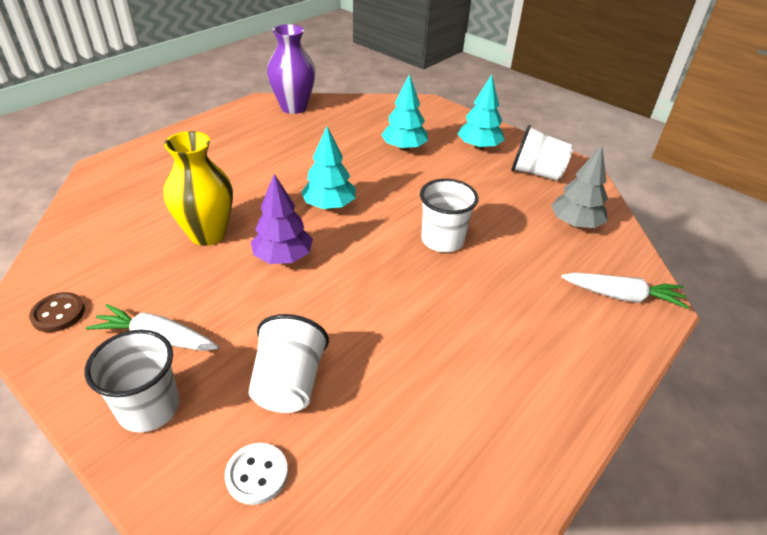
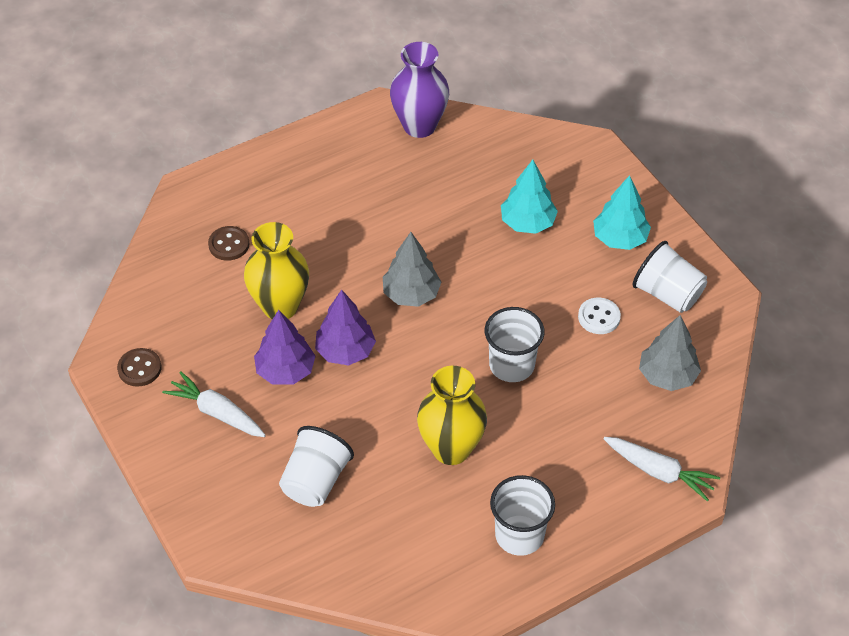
camera: 20 degrees right, 10 degrees up
white cup [85,330,180,432] -> white cup moved to [490,475,555,556]
white button [225,443,288,505] -> white button moved to [578,297,621,334]
turquoise tree [301,126,355,210] -> grey tree [383,232,441,307]
none -> brown button [208,226,249,261]
none -> purple tree [254,310,315,384]
none -> yellow vase [417,366,487,465]

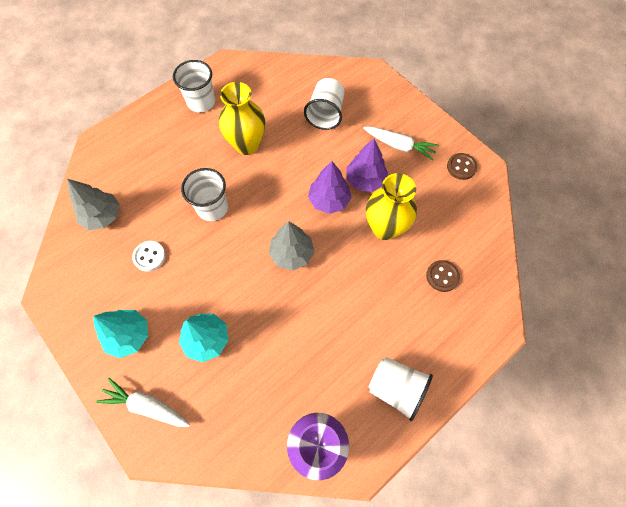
camera: 170 degrees right, 15 degrees up
white carrot [604,437,720,502] -> white carrot moved to [96,378,190,427]
white cup [633,241,707,313] -> white cup moved to [369,357,433,421]

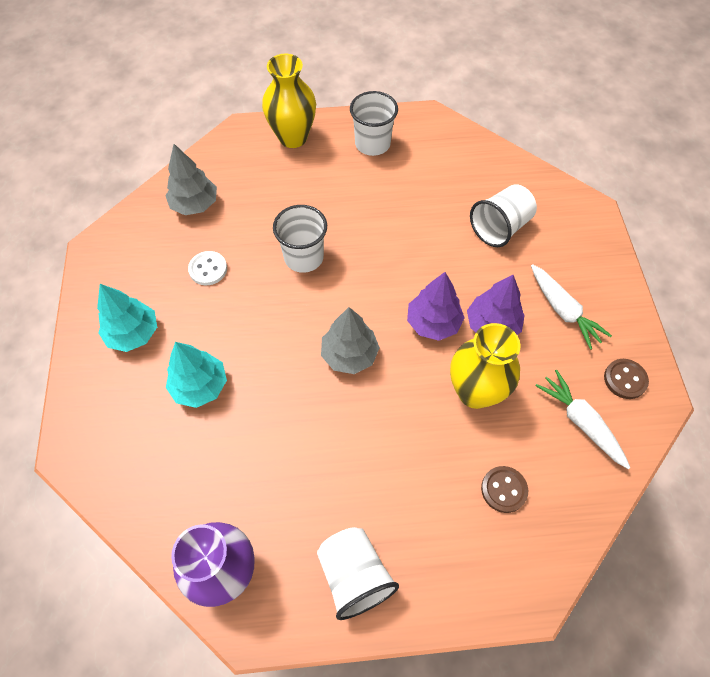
camera: 35 degrees right, 5 degrees down
white carrot [96,378,190,427] -> white carrot moved to [536,370,630,469]
yellow vase [219,82,265,155] -> yellow vase moved to [262,54,316,148]

